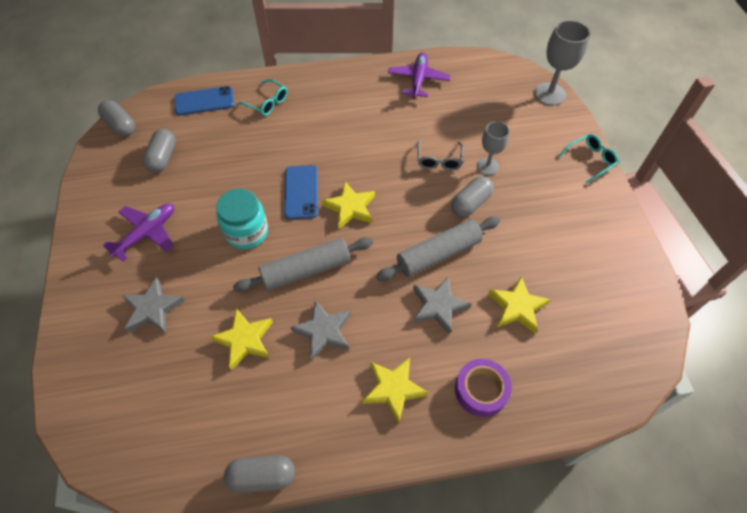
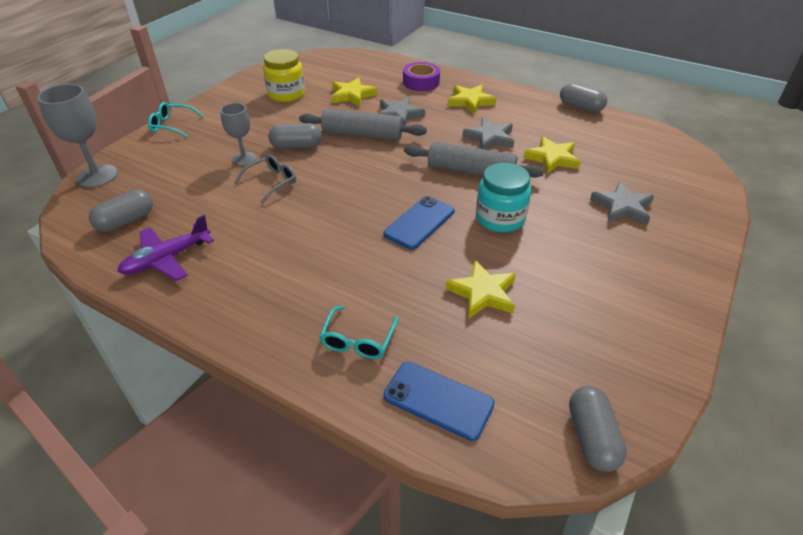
camera: 140 degrees left, 15 degrees down
purple plane [103,203,174,262] -> none
grey capsule [143,129,176,173] -> grey capsule moved to [89,189,153,232]
turquoise glasses [237,79,288,116] -> turquoise glasses turned 150 degrees counterclockwise [319,306,398,359]
yellow star [322,182,375,229] -> yellow star moved to [446,260,516,318]
none -> yellow jar [263,49,305,102]

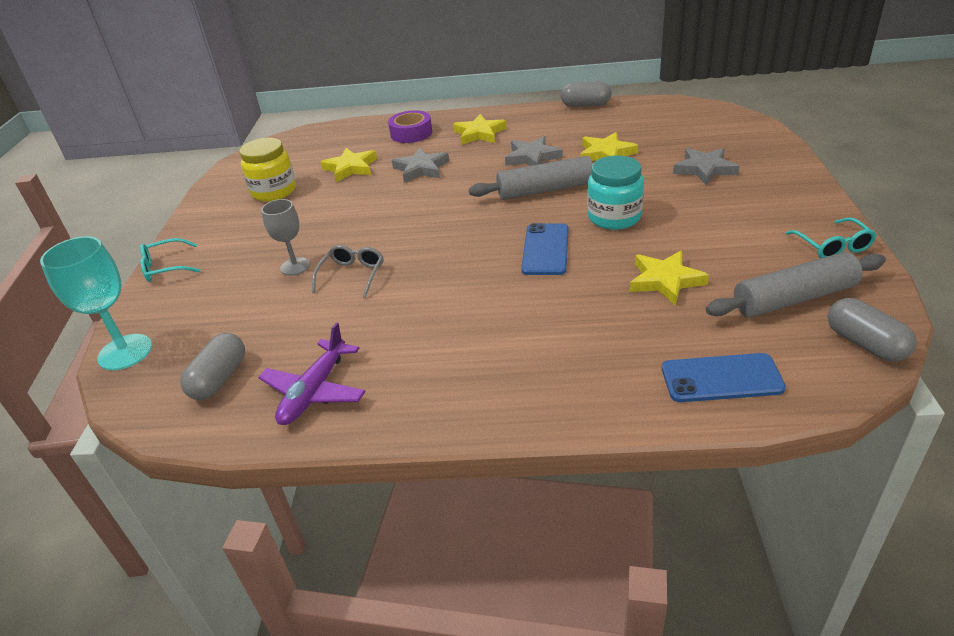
camera: 25 degrees left, 5 degrees down
grey goblet [37,84,118,188] -> turquoise goblet [40,236,152,370]
grey capsule [269,123,322,149] -> none
grey rolling pin [299,109,427,140] -> grey rolling pin moved to [706,252,886,317]
turquoise glasses [319,306,398,359] -> turquoise glasses moved to [785,217,877,258]

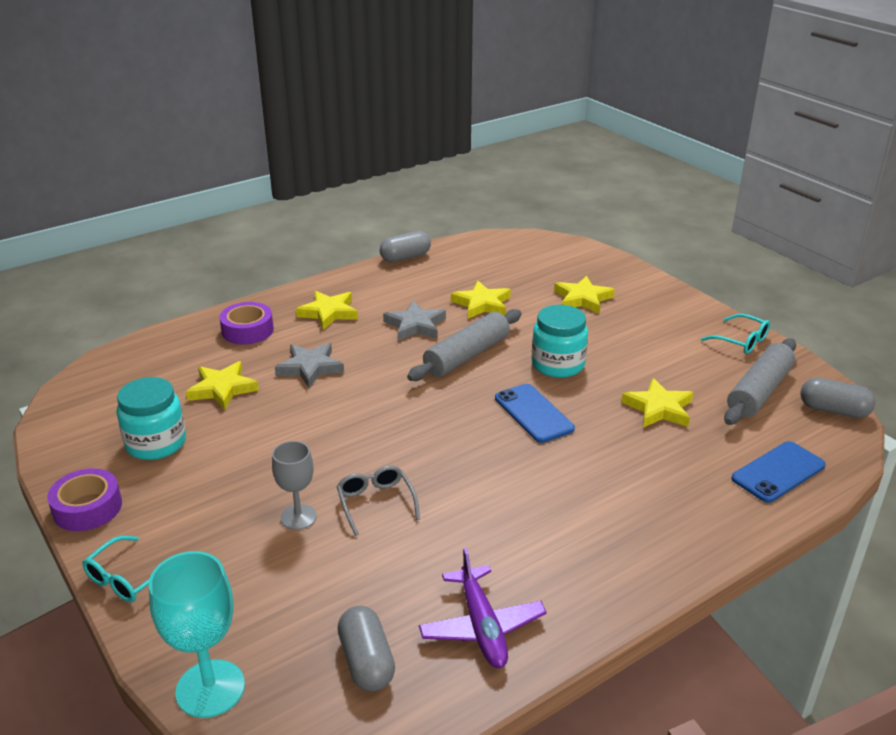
camera: 40 degrees left, 5 degrees down
yellow jar [240,138,296,202] -> turquoise jar [117,377,186,460]
grey star [673,148,740,185] -> yellow star [554,276,615,314]
none -> purple tape [47,468,122,531]

